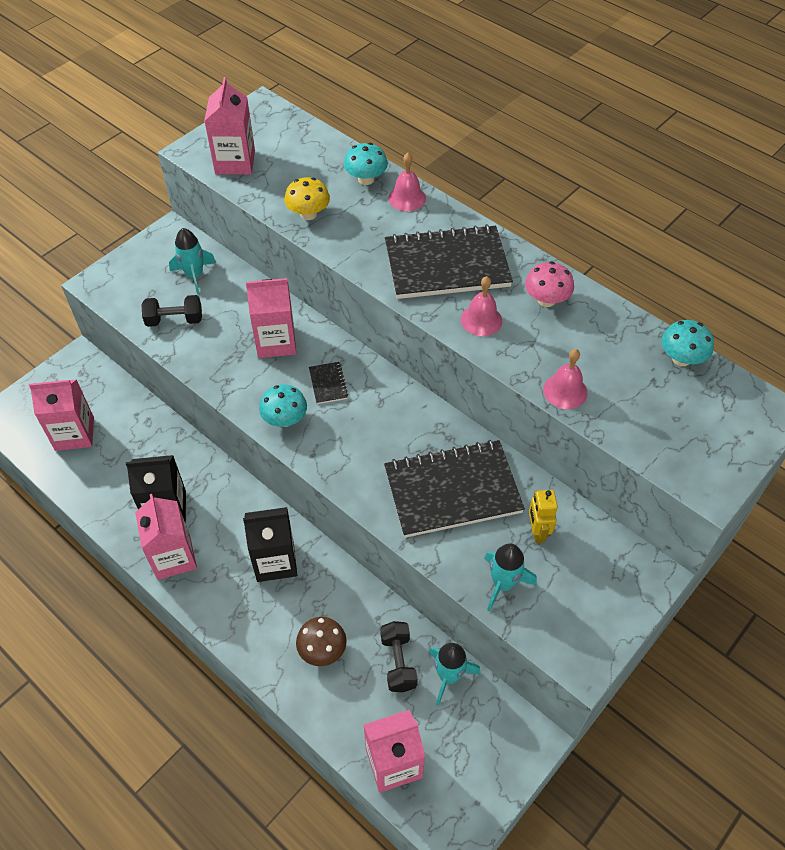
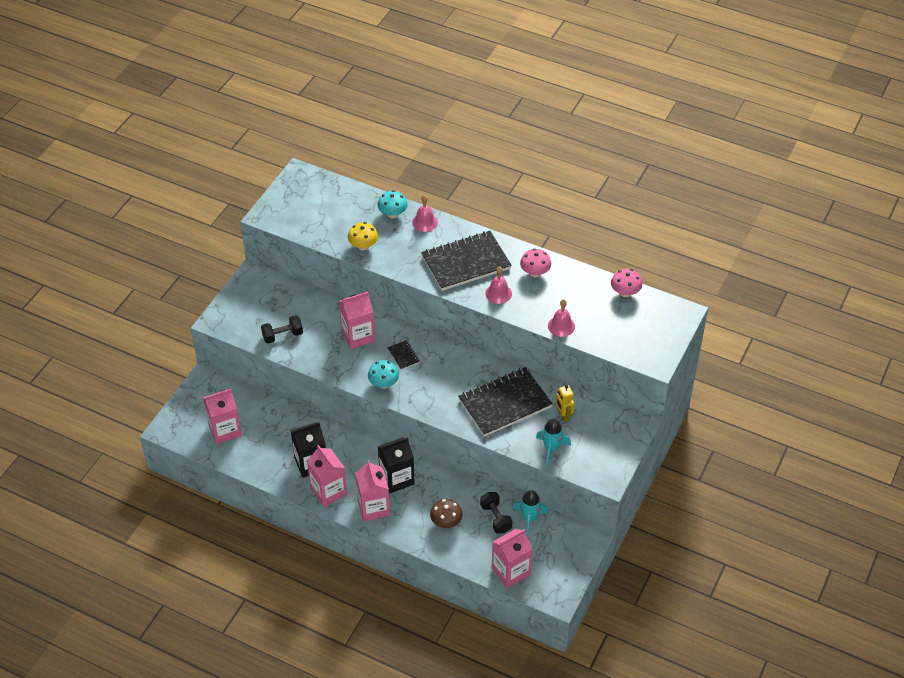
camera: 15 degrees left, 5 degrees down
turquoise rocket [169,228,216,295] -> none
pink carton [204,77,255,175] -> pink carton moved to [355,460,390,521]
turquoise mushroom [661,320,714,366] -> pink mushroom [611,269,642,297]

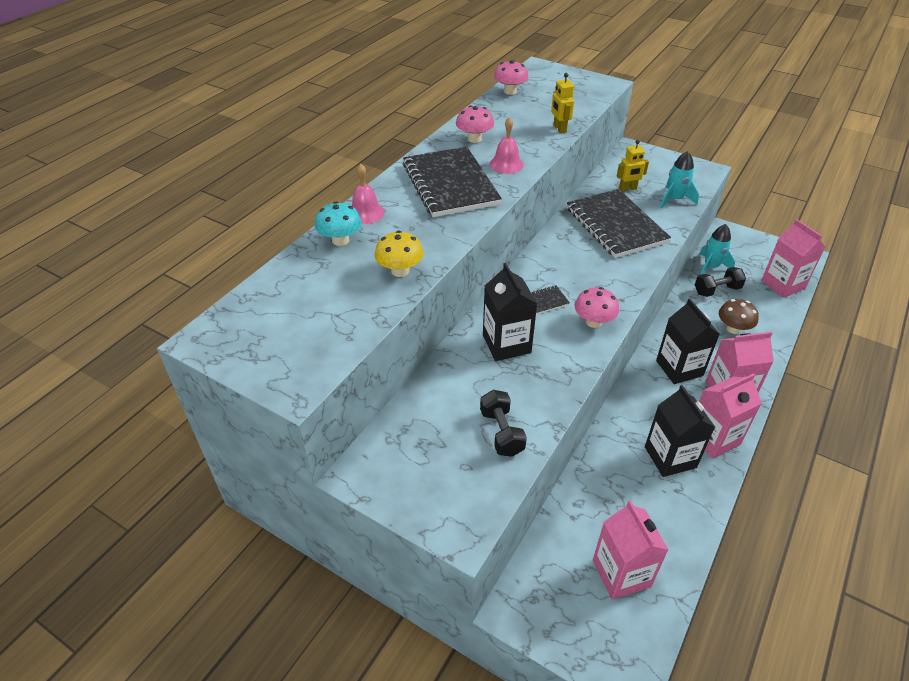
camera: 85 degrees left, 5 degrees down
pink carton [339,292,375,349] -> black carton [483,263,537,361]
turquoise mushroom [368,360,399,389] -> pink mushroom [575,287,619,328]
pink bell [548,299,575,337] -> yellow robot [551,73,574,133]

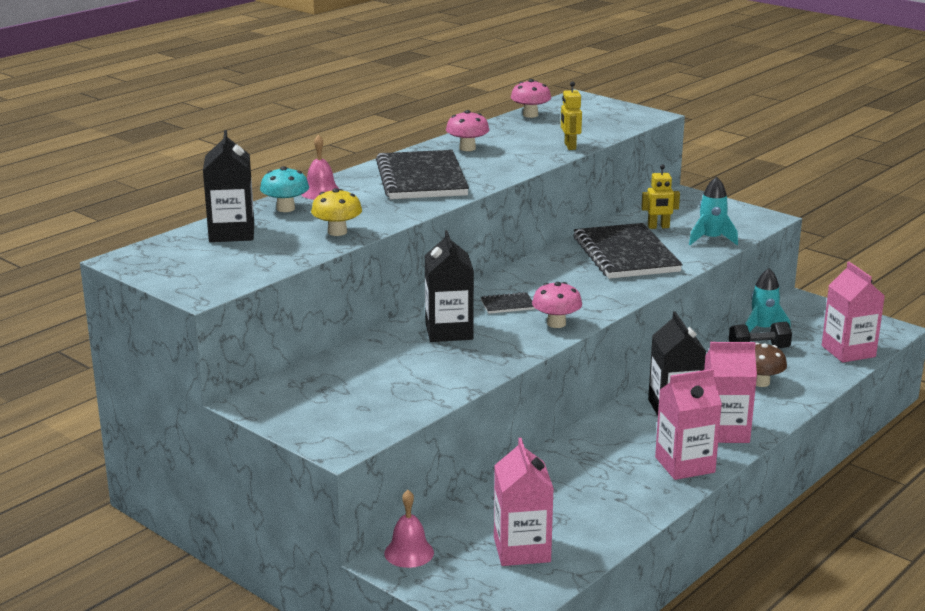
camera: 10 degrees right, 20 degrees down
black dumbbell [480,390,527,457] -> none
pink bell [490,117,524,174] -> pink bell moved to [384,490,434,568]
black carton [645,385,715,477] -> black carton moved to [203,130,254,242]

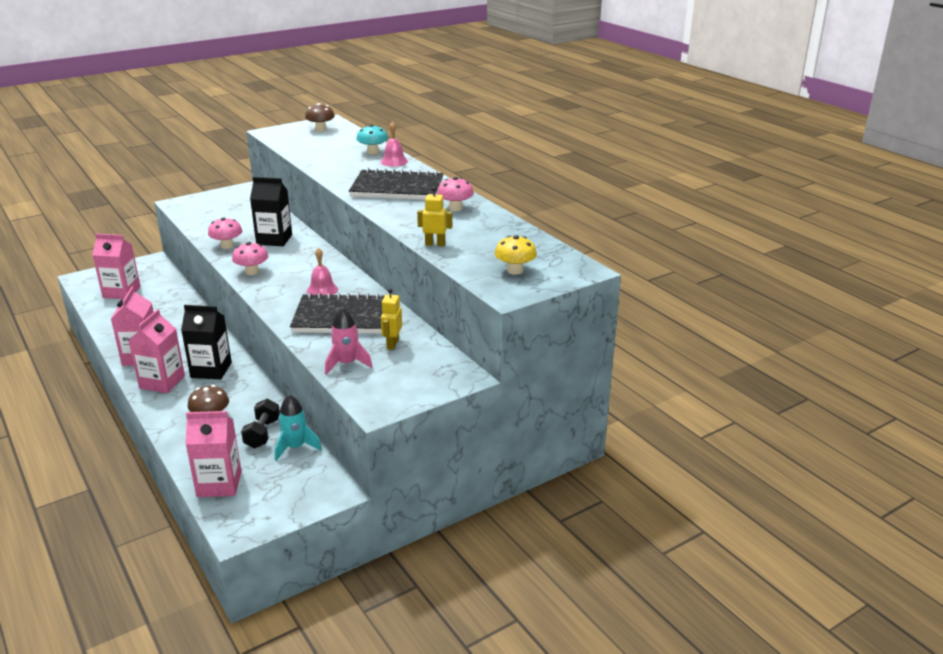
camera: 105 degrees right, 5 degrees up
black carton [203,130,254,242] -> none
yellow mushroom [311,188,362,236] -> yellow mushroom moved to [495,235,537,275]
pink bell [384,490,434,568] -> pink bell moved to [307,248,338,295]
black notebook [481,292,535,314] -> none
pink mushroom [511,79,551,118] -> pink mushroom moved to [208,218,242,249]
turquoise rocket [689,176,738,245] -> pink rocket [325,307,372,375]
none -> brown mushroom [305,103,335,132]

